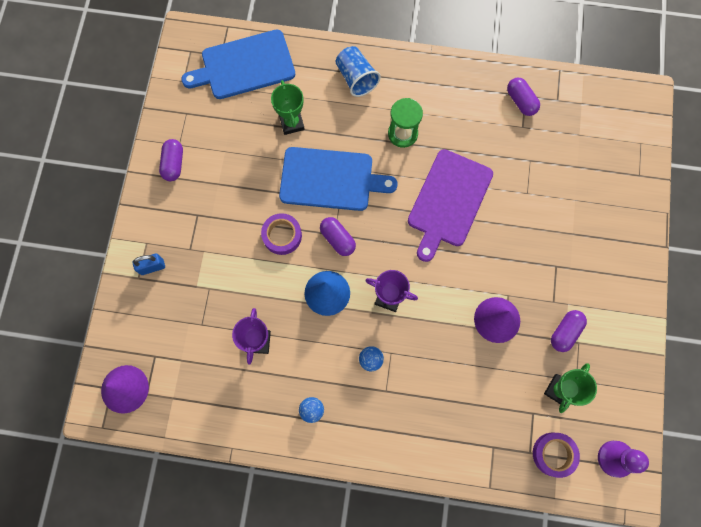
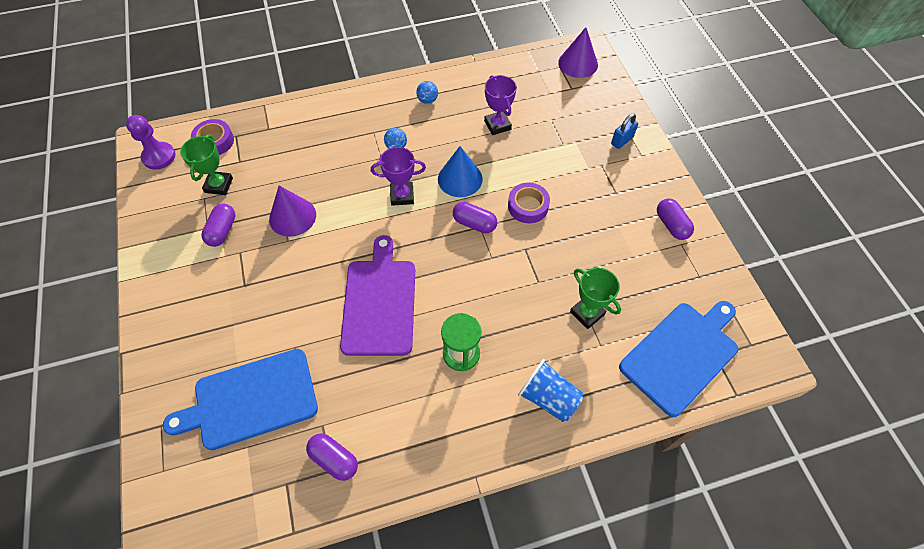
camera: 155 degrees right, 15 degrees down
blue cutting board [279,147,398,211] -> blue cutting board moved to [163,349,318,450]

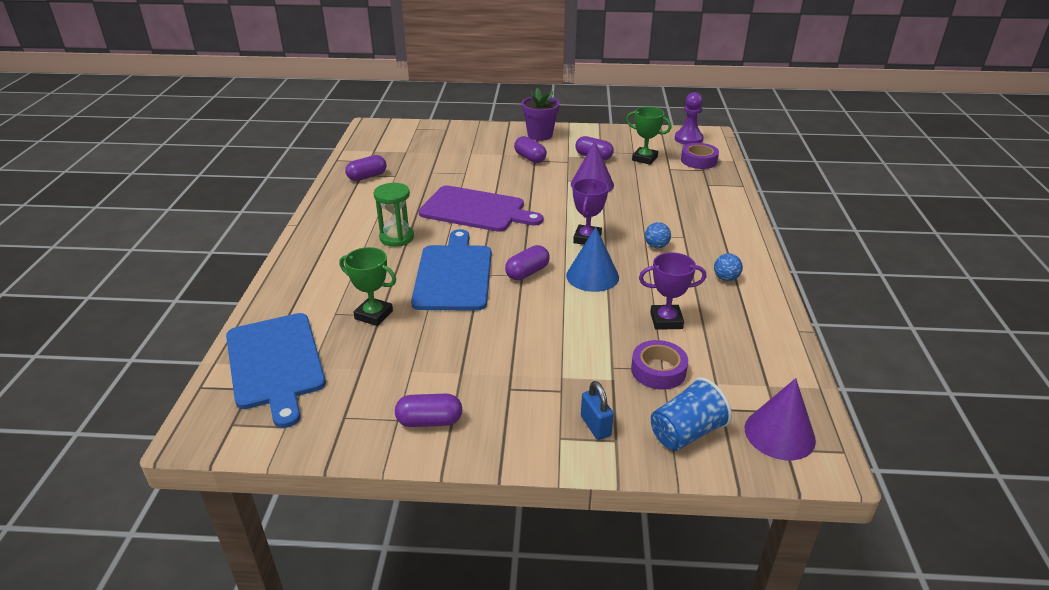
camera: 110 degrees right, 25 degrees down
blue cutting board [163,349,318,450] -> blue cutting board moved to [411,229,491,311]
purple tape [508,182,550,223] -> purple tape moved to [631,340,688,390]
blue cup [518,359,583,422] -> blue cup moved to [651,377,732,451]
green trophy [570,268,621,329] -> green trophy turned 45 degrees clockwise [339,247,396,326]
none -> purple capsule [514,136,547,163]
none -> purple flower pot [522,88,560,141]

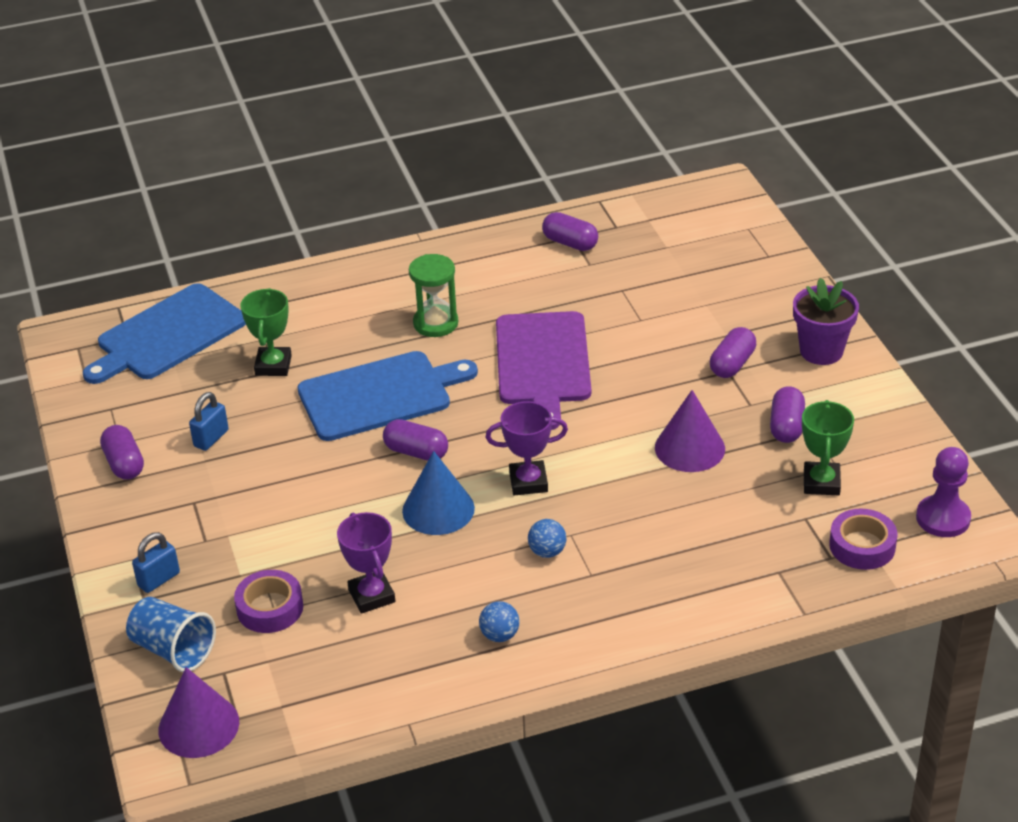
camera: 70 degrees right, 5 degrees up
none -> blue padlock [189,392,229,451]

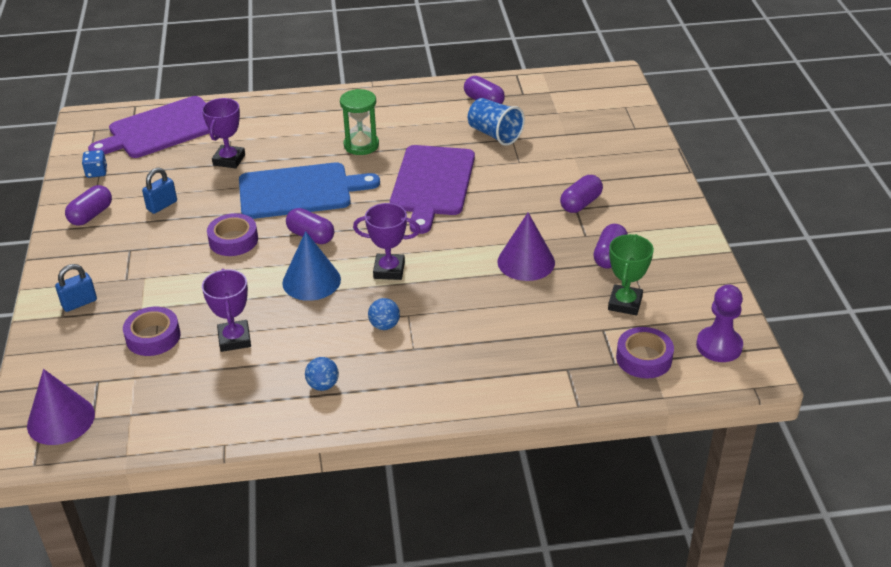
camera: 10 degrees right, 0 degrees up
blue cutting board [83,283,246,384] -> purple cutting board [88,96,210,158]
purple capsule [100,425,144,480] -> purple capsule turned 45 degrees clockwise [65,185,112,226]
blue cup [126,597,216,672] -> blue cup moved to [468,98,525,146]
green trophy [240,288,292,376] -> purple trophy [202,98,245,168]
purple flower pot [793,278,859,365] -> none
none -> blue dice [82,150,107,178]
none -> purple tape [207,213,258,256]

